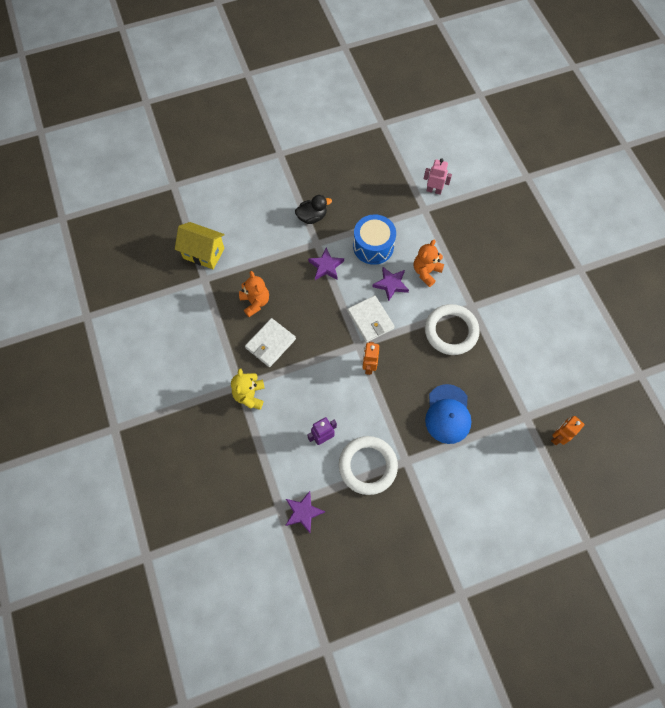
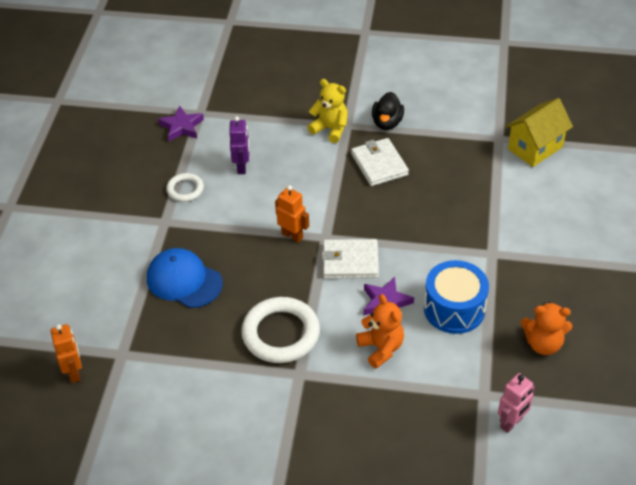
camera: 120 degrees right, 20 degrees down
orange teddy bear [239,271,269,317] -> orange teddy bear moved to [521,302,572,355]
black duck [295,195,332,224] -> black duck moved to [372,92,404,130]
purple star [308,248,344,280] -> none
white ring [339,436,398,495] -> white ring [166,173,204,202], size x0.54

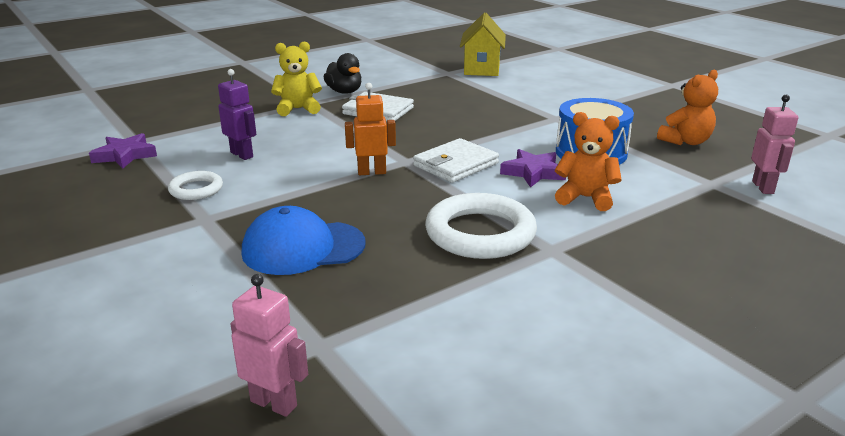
camera: 45 degrees left, 20 degrees down
orange robot [51,324,82,383] -> pink robot [231,274,308,417]

